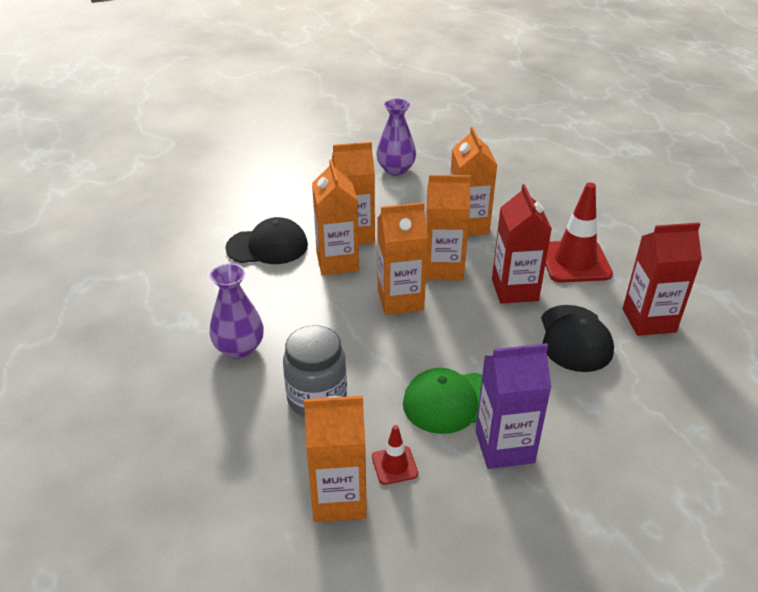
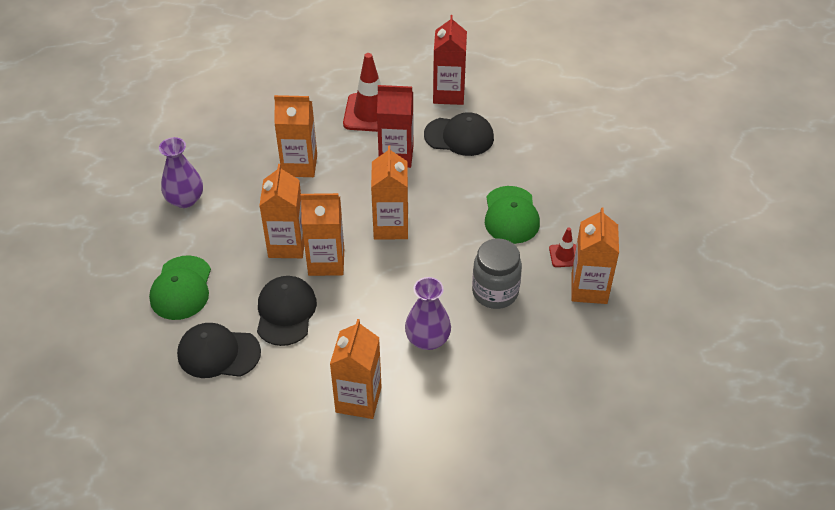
camera: 80 degrees left, 10 degrees up
orange carton [426,175,471,280] -> orange carton moved to [330,319,382,419]
purple carton [476,343,551,469] -> none
none -> green cap [149,255,211,320]
none -> black cap [177,323,261,378]

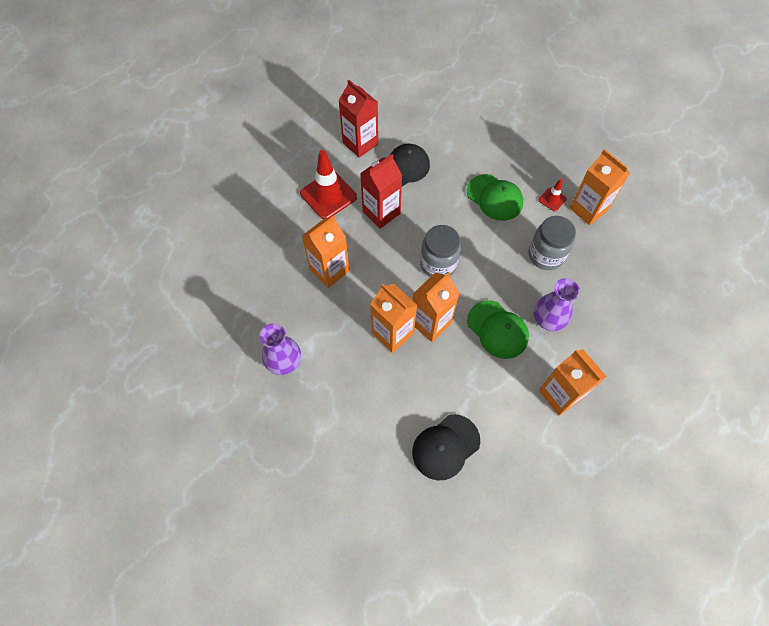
camera: 45 degrees left, 15 degrees up
green cap [149,255,211,320] -> green cap moved to [467,300,529,359]
black cap [257,276,317,346] -> none
orange carton [371,145,408,240] -> grey jar [420,225,461,277]

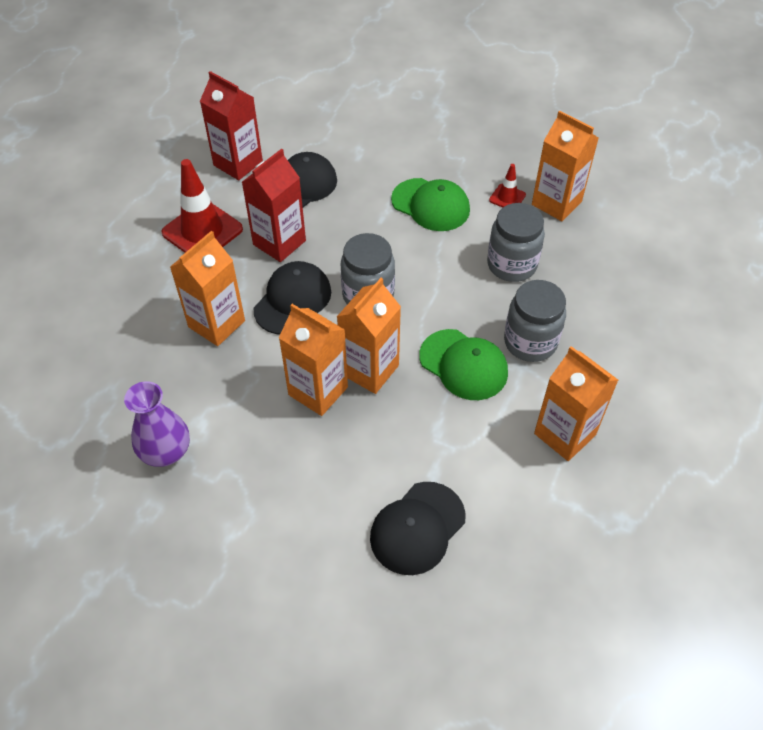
camera: 10 degrees left, 10 degrees down
purple vase [534,278,580,331] -> grey jar [504,280,566,362]
none -> black cap [254,261,331,335]

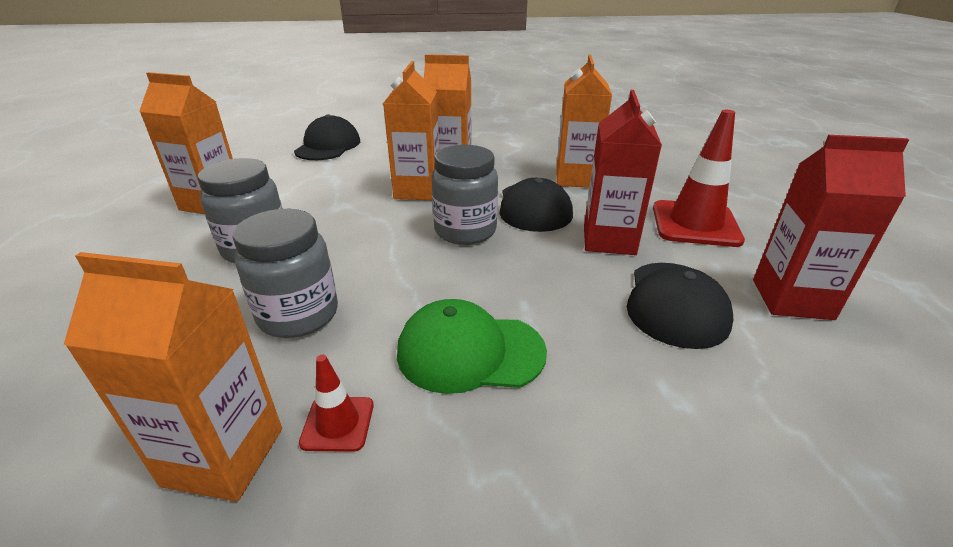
camera: 150 degrees right, 20 degrees down
purple vase [124,381,190,467] -> none
green cap [419,329,508,400] -> none

